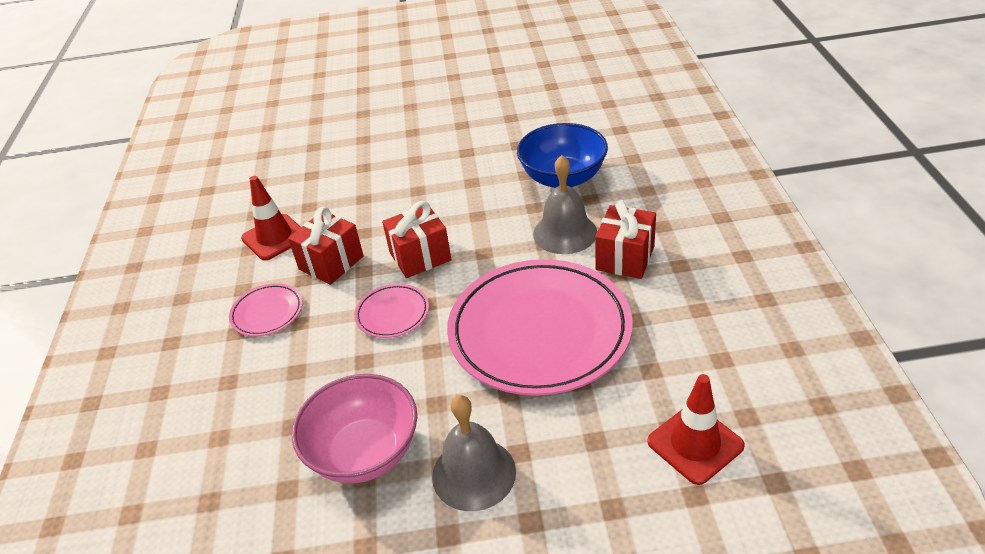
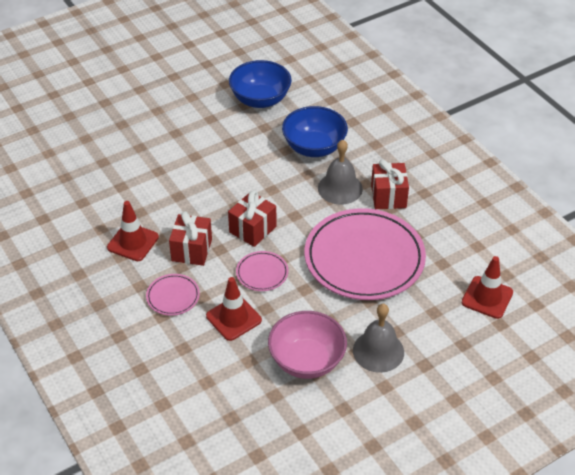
camera: 30 degrees left, 5 degrees up
none -> red traffic cone [206,277,262,341]
none -> blue bowl [229,60,292,108]

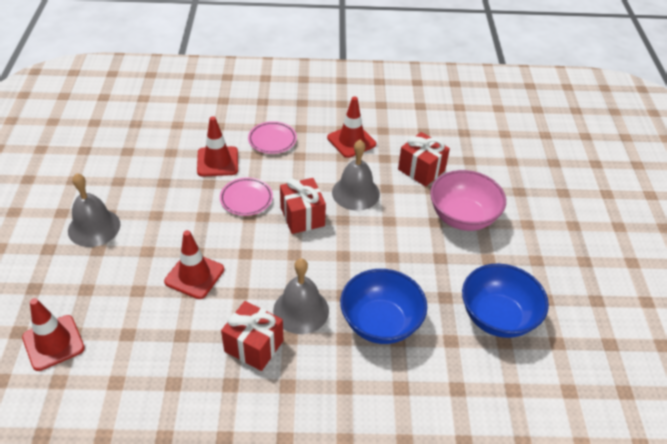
camera: 120 degrees right, 0 degrees up
red gift [169,211,212,266] -> red gift moved to [398,132,450,187]
pink bowl [268,311,347,379] -> pink bowl moved to [430,170,506,231]
pink plate [305,208,426,300] -> red traffic cone [164,230,224,299]
none -> grey bell [332,140,380,211]

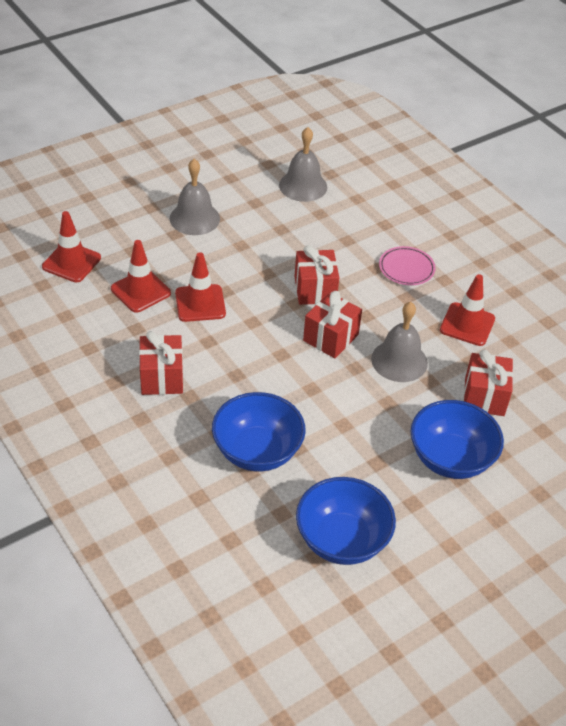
camera: 55 degrees right, 0 degrees up
red traffic cone [197,116,238,176] -> red traffic cone moved to [111,240,171,313]
pink plate [220,177,273,216] -> red gift [294,245,339,305]
grey bell [273,258,329,334] -> grey bell moved to [279,127,327,202]
pink bowl [430,170,506,231] -> blue bowl [410,400,504,479]

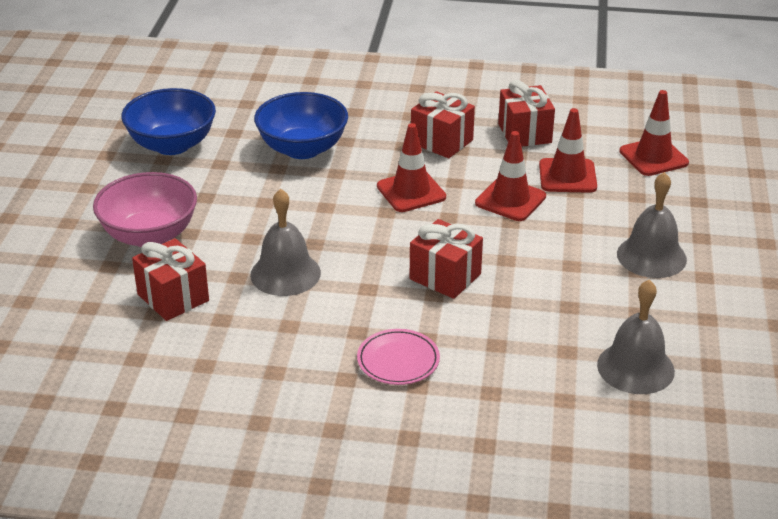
camera: 135 degrees right, 10 degrees down
red gift [303,291,362,358] -> red gift moved to [498,80,555,146]
blue bowl [410,400,504,479] -> pink bowl [93,172,197,247]
red traffic cone [440,274,495,346] -> red traffic cone moved to [377,123,446,212]

